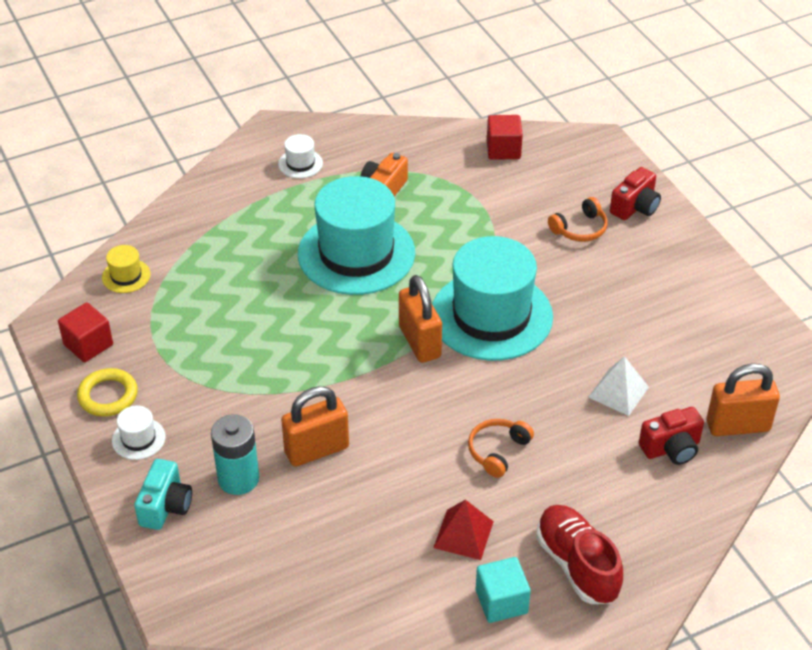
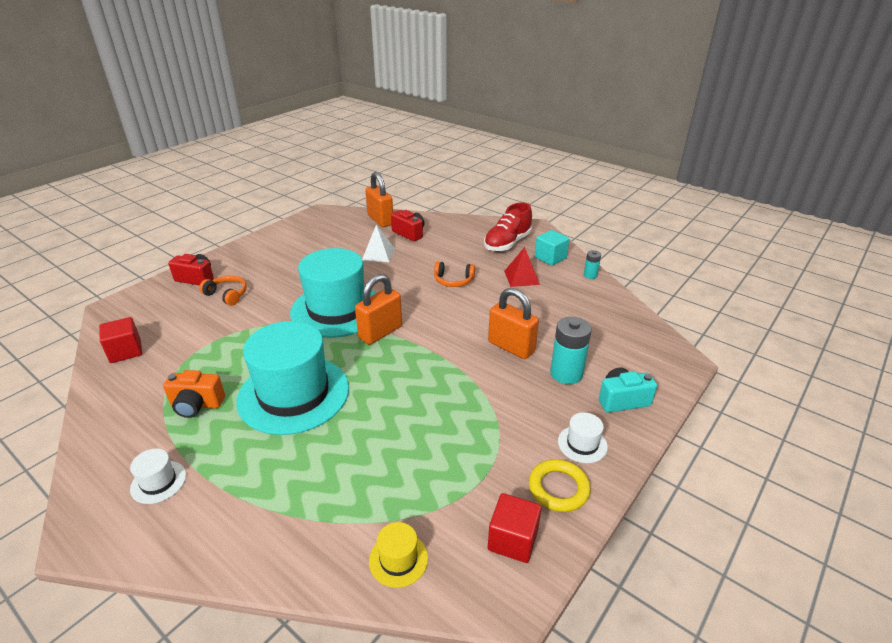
camera: 115 degrees left, 10 degrees down
none -> turquoise battery [584,250,601,279]

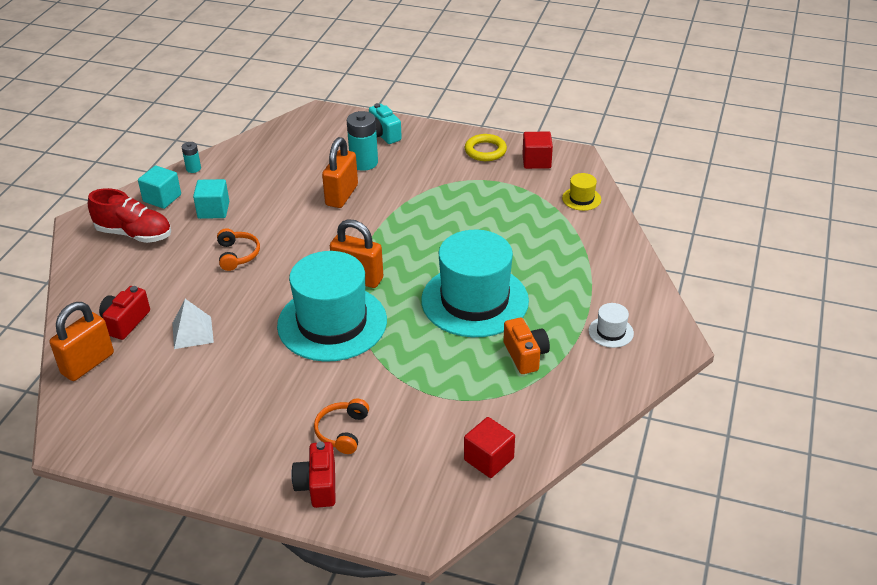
camera: 110 degrees left, 5 degrees up
red pyramid [504,247,540,287] -> turquoise cube [193,179,229,219]
white hat [558,412,608,463] -> none

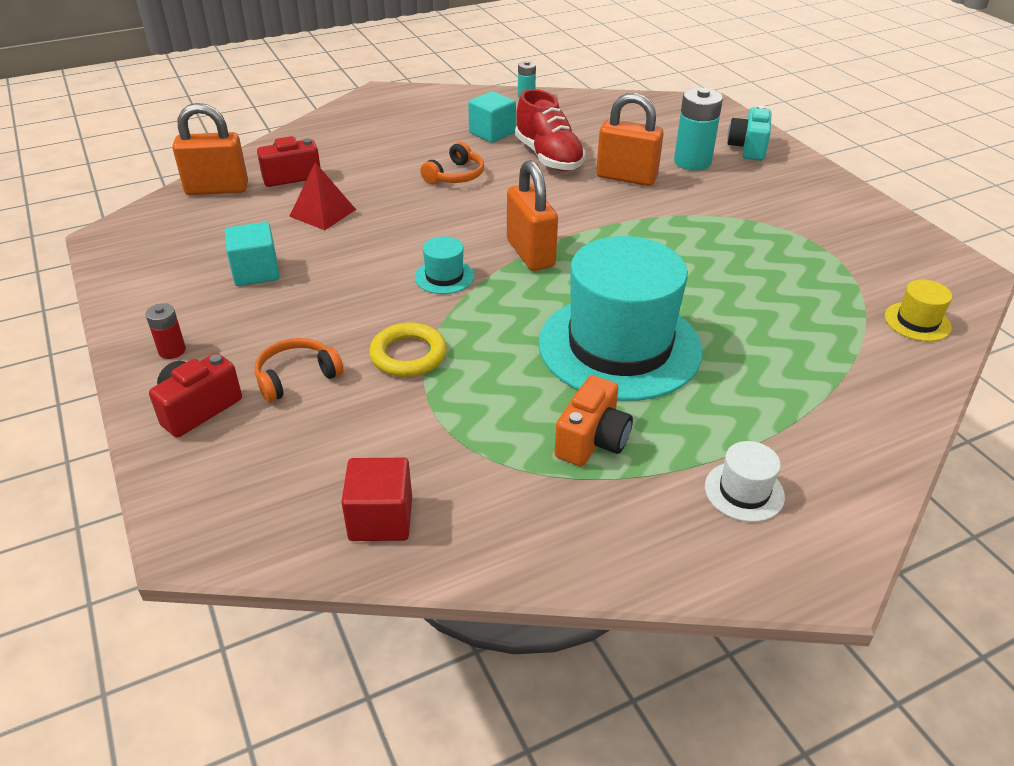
camera: 45 degrees right, 0 degrees up
red shoe [88,188,171,243] -> red shoe moved to [515,89,586,171]
turquoise cube [138,165,181,209] -> turquoise cube moved to [225,222,280,286]
white pyramid [172,299,214,349] -> red pyramid [289,162,356,230]
turquoise hat [277,251,387,362] -> turquoise hat [415,236,474,294], size x0.40
orange padlock [322,137,358,208] -> orange padlock turned 45 degrees clockwise [596,93,664,186]
yellow ring [465,134,507,161] -> yellow ring moved to [369,323,447,377]
red cube [522,132,553,169] -> none
none -> red battery [145,303,186,359]

